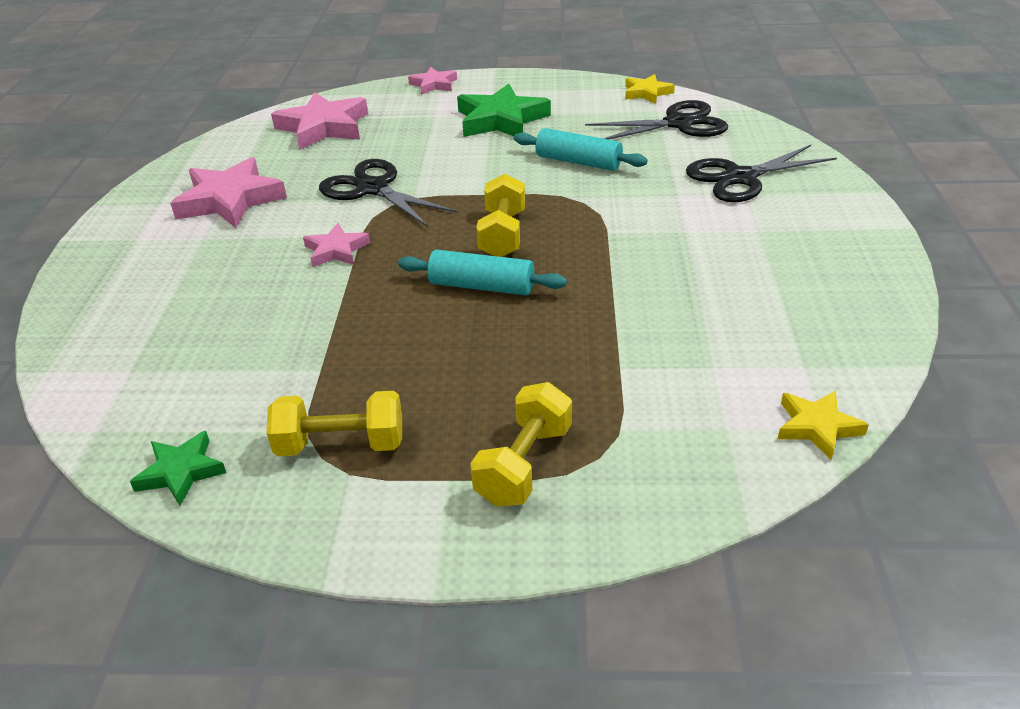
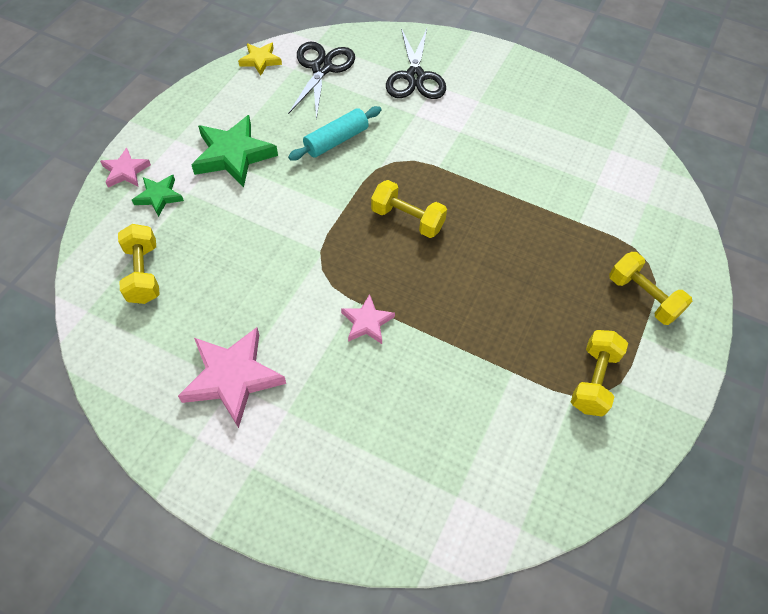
camera: 70 degrees left, 20 degrees up
green star [130,431,226,506] -> green star moved to [132,175,184,217]
pink star [271,92,368,150] -> yellow dumbbell [118,224,160,304]
black scissors [319,159,458,227] -> none
turquoise rolling pin [398,250,567,295] -> none
yellow star [778,390,869,460] -> none

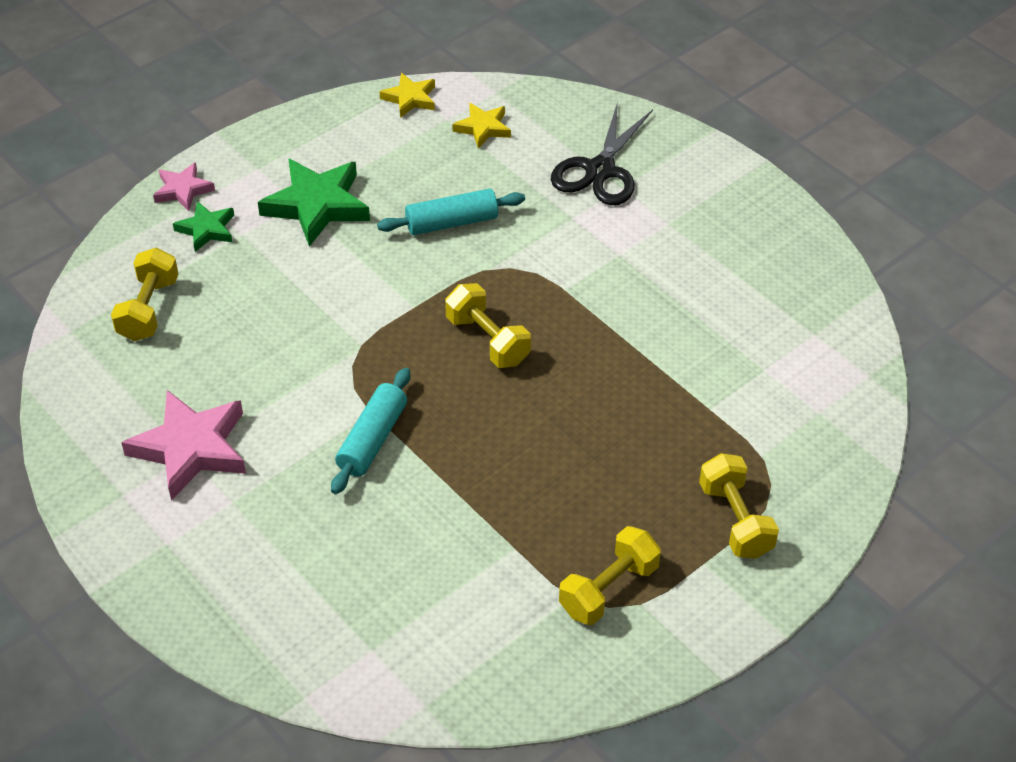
camera: 25 degrees right, 10 degrees down
black scissors [288,42,355,120] -> yellow star [452,103,511,149]
pink star [341,294,395,344] -> turquoise rolling pin [331,368,410,494]

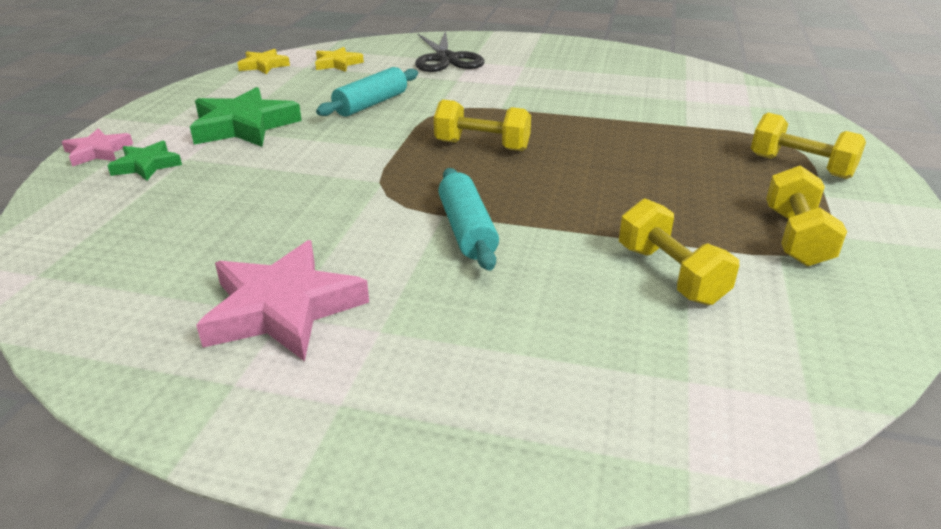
camera: 35 degrees left, 15 degrees down
yellow dumbbell [111,248,179,341] -> yellow dumbbell moved to [619,198,739,305]

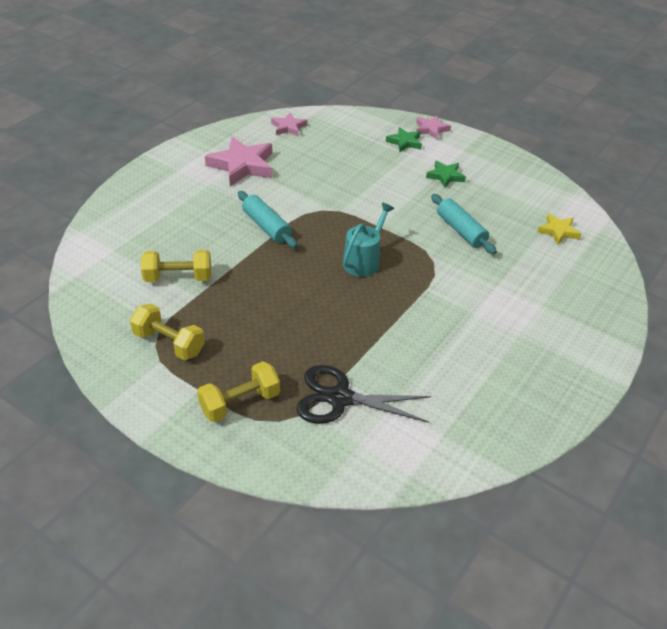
camera: 110 degrees right, 10 degrees up
green star [190,87,302,147] -> green star [426,160,466,188], size x0.55
yellow star [238,49,290,74] -> none
black scissors [415,30,484,72] -> black scissors moved to [296,365,431,424]
yellow dumbbell [434,99,531,151] -> turquoise watering can [343,203,394,277]
turquoise rolling pin [438,168,499,271] -> turquoise rolling pin turned 45 degrees clockwise [238,191,297,248]
none -> pink star [271,113,307,136]

